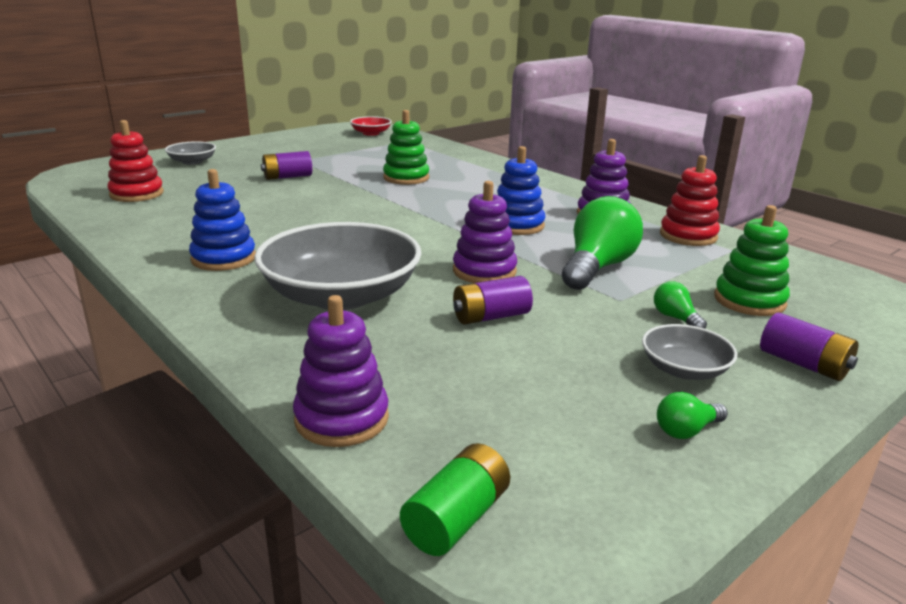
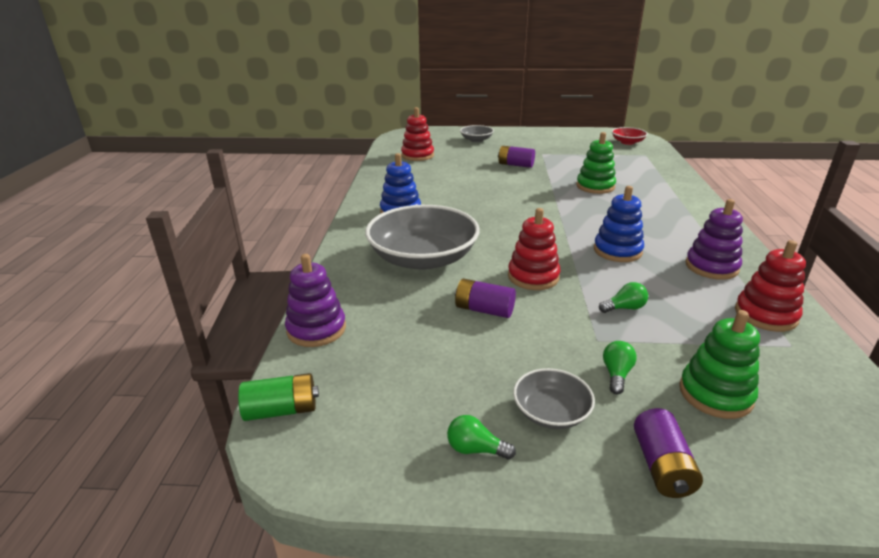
camera: 45 degrees right, 5 degrees up
purple stacking toy [453,181,517,283] -> red stacking toy [508,208,560,290]
green light bulb [562,196,643,290] -> green light bulb [599,282,648,313], size x0.45

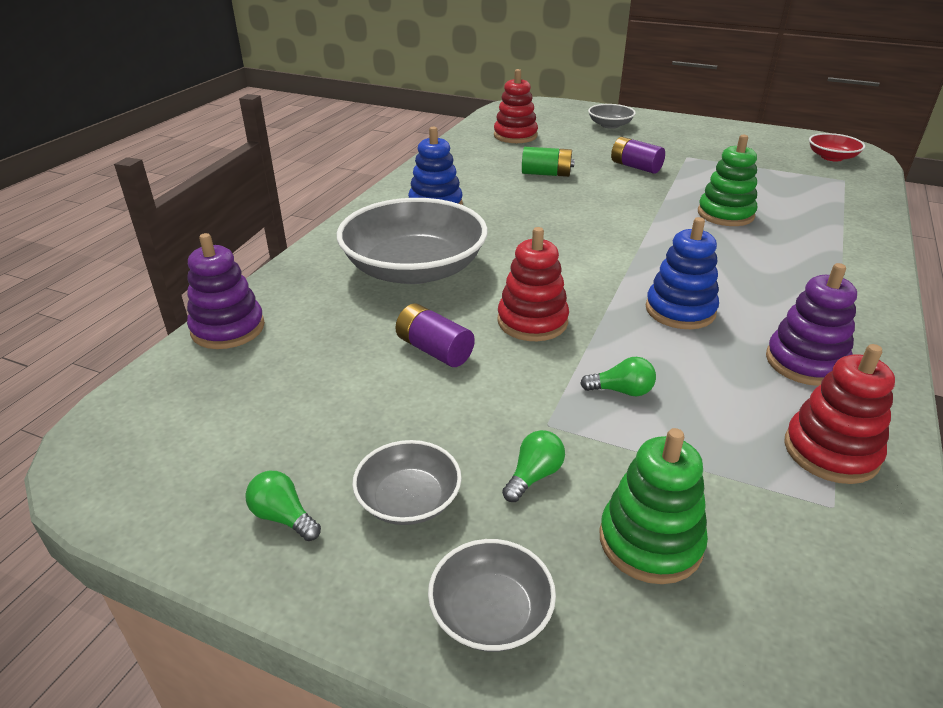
camera: 20 degrees right, 5 degrees up
green battery [238,373,319,421] -> green battery moved to [522,147,575,177]
purple battery [634,408,703,498] -> grey bowl [428,539,556,652]

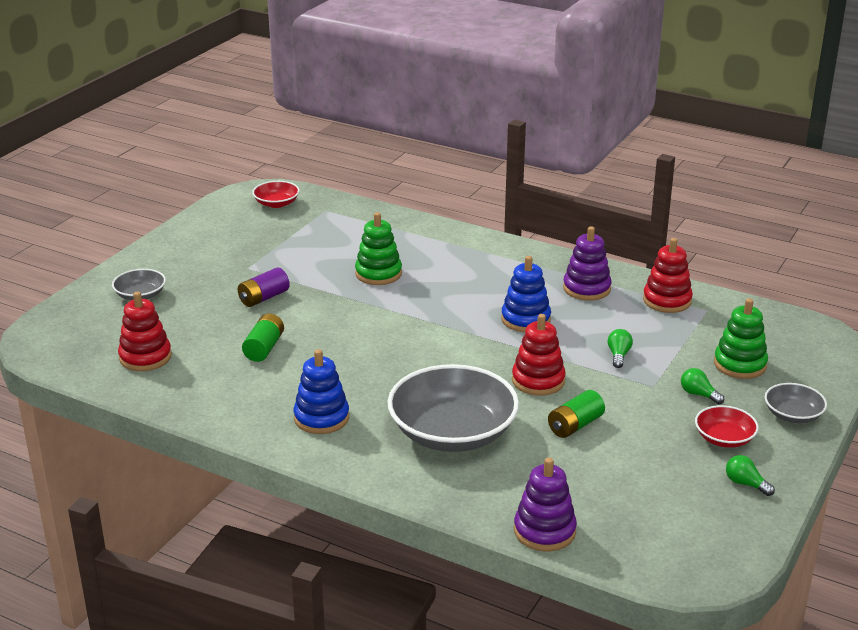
camera: 85 degrees left, 5 degrees down
green light bulb [245,471,321,541] -> green light bulb turned 90 degrees clockwise [726,455,775,496]
grey bowl [352,440,462,525] -> red bowl [695,405,759,448]
purple battery [395,303,475,367] -> green battery [548,390,605,438]

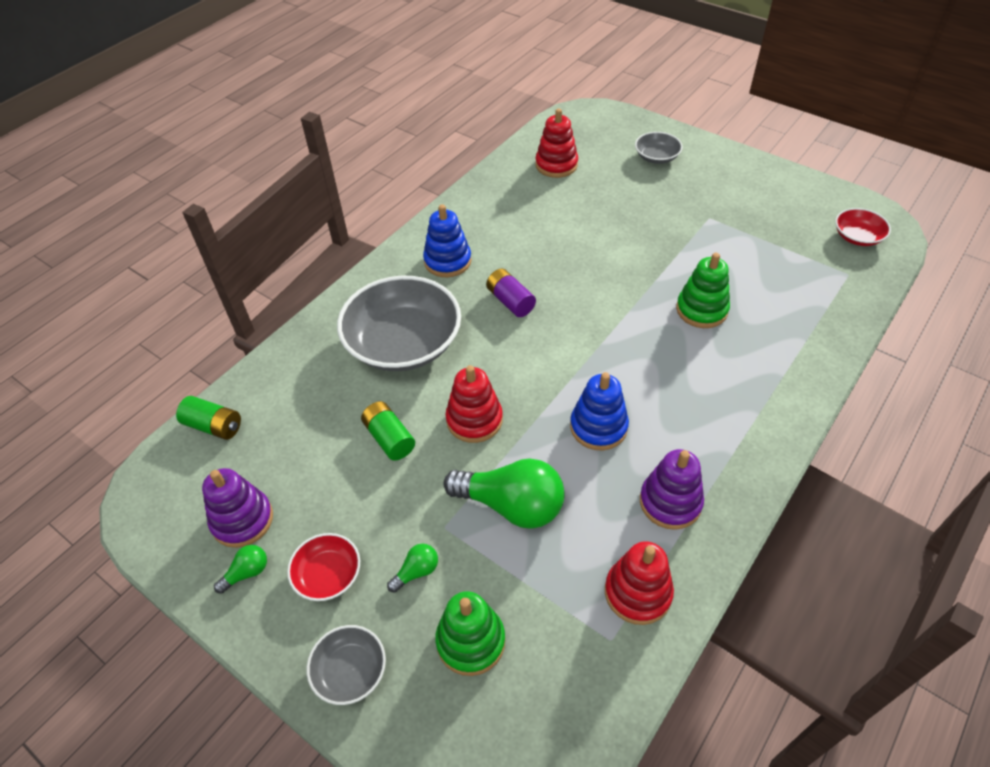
camera: 100 degrees right, 20 degrees up
purple battery [238,267,290,307] -> purple battery moved to [486,269,536,317]
green battery [242,314,284,362] -> green battery moved to [176,396,241,440]
purple stacking toy [514,458,577,551] -> purple stacking toy moved to [202,468,273,548]
green light bulb [607,329,633,368] -> green light bulb [443,458,565,529], size x2.23

